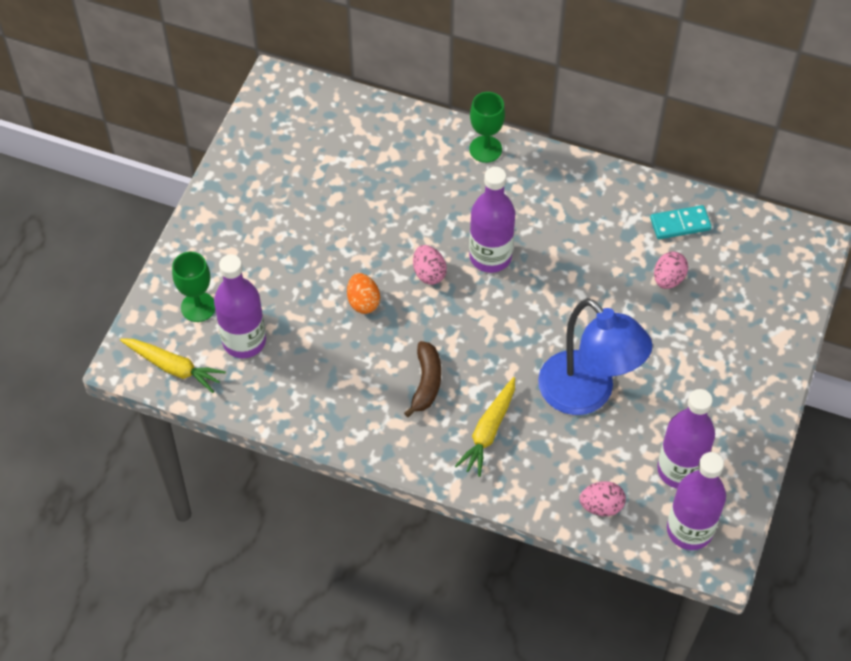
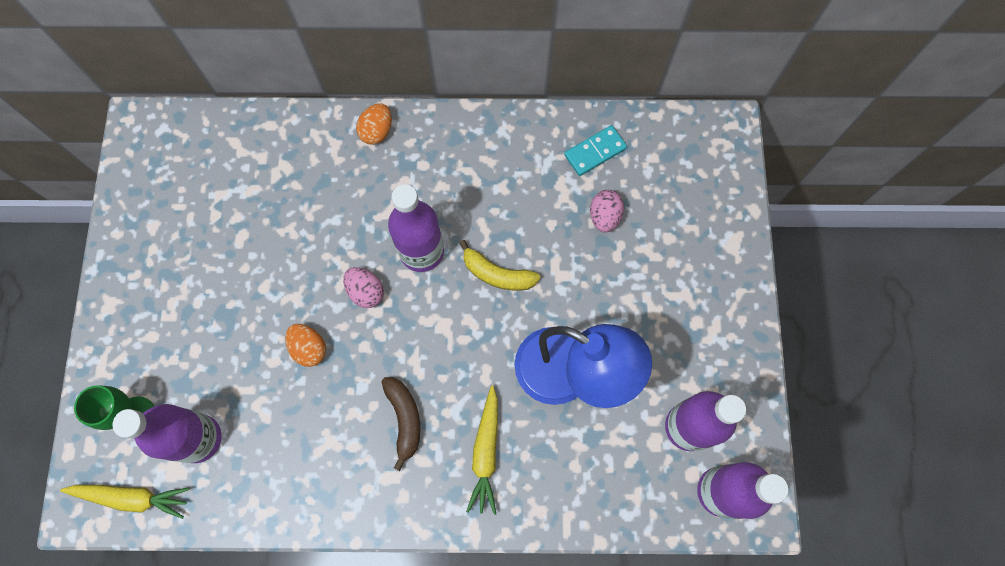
camera: 20 degrees left, 15 degrees up
green goblet [469,92,505,163] -> orange egg [356,103,392,145]
pink egg [579,481,626,516] -> none
none -> yellow banana [459,240,540,291]

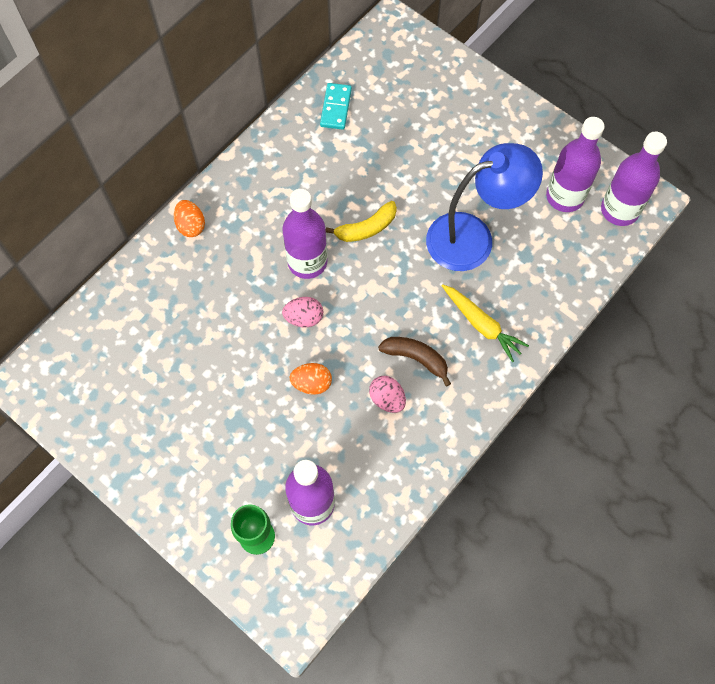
camera: 50 degrees left, 5 degrees down
yellow carrot [60,485,189,519] -> none
pink egg [590,190,624,233] -> pink egg moved to [369,376,406,413]

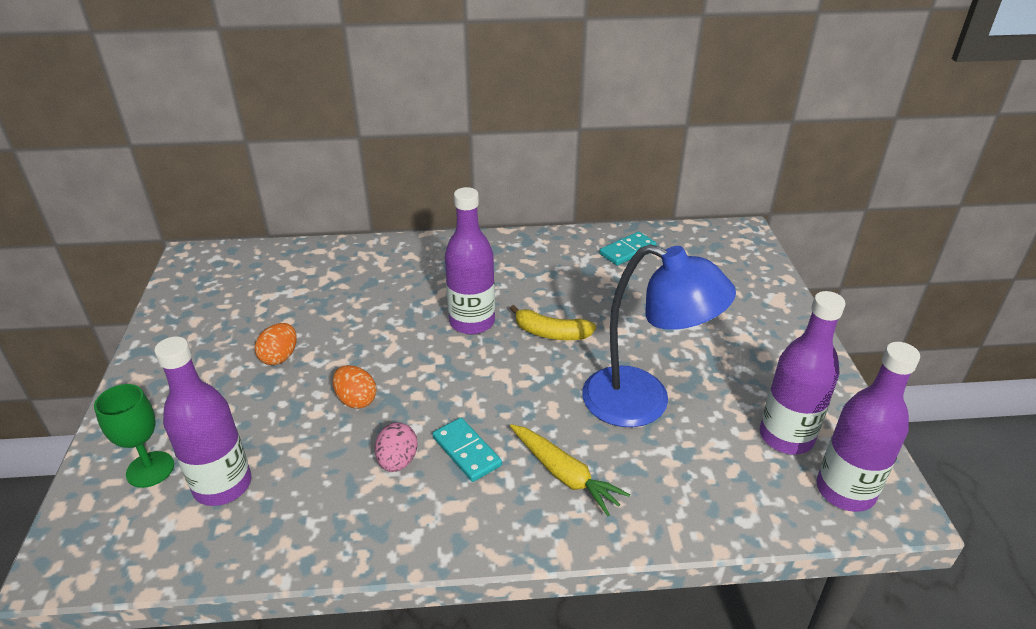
camera: 45 degrees right, 30 degrees down
orange egg [174,200,205,237] -> orange egg moved to [255,323,297,365]
pink egg [282,297,323,327] -> none
brown banana [378,337,451,386] -> turquoise domino [433,418,502,482]
yellow carrot [442,284,529,362] -> yellow carrot turned 45 degrees counterclockwise [510,424,630,516]

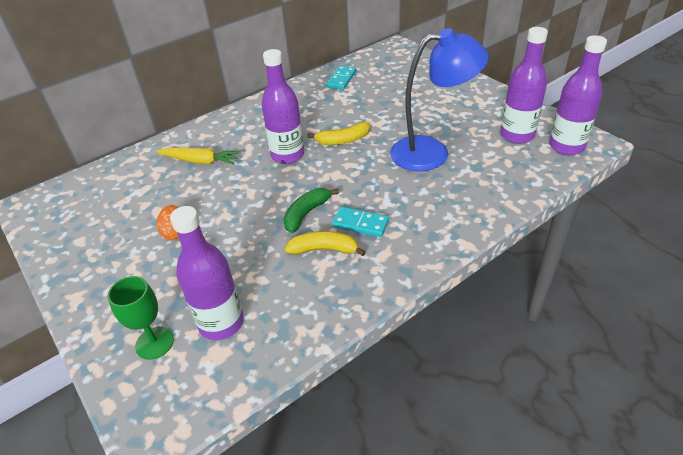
camera: 30 degrees left, 5 degrees up
orange egg [333,365,377,409] -> none
pink egg [375,422,418,472] -> yellow banana [285,231,366,256]
yellow carrot [510,424,630,516] -> yellow carrot moved to [156,148,240,165]
none -> green banana [284,188,339,233]

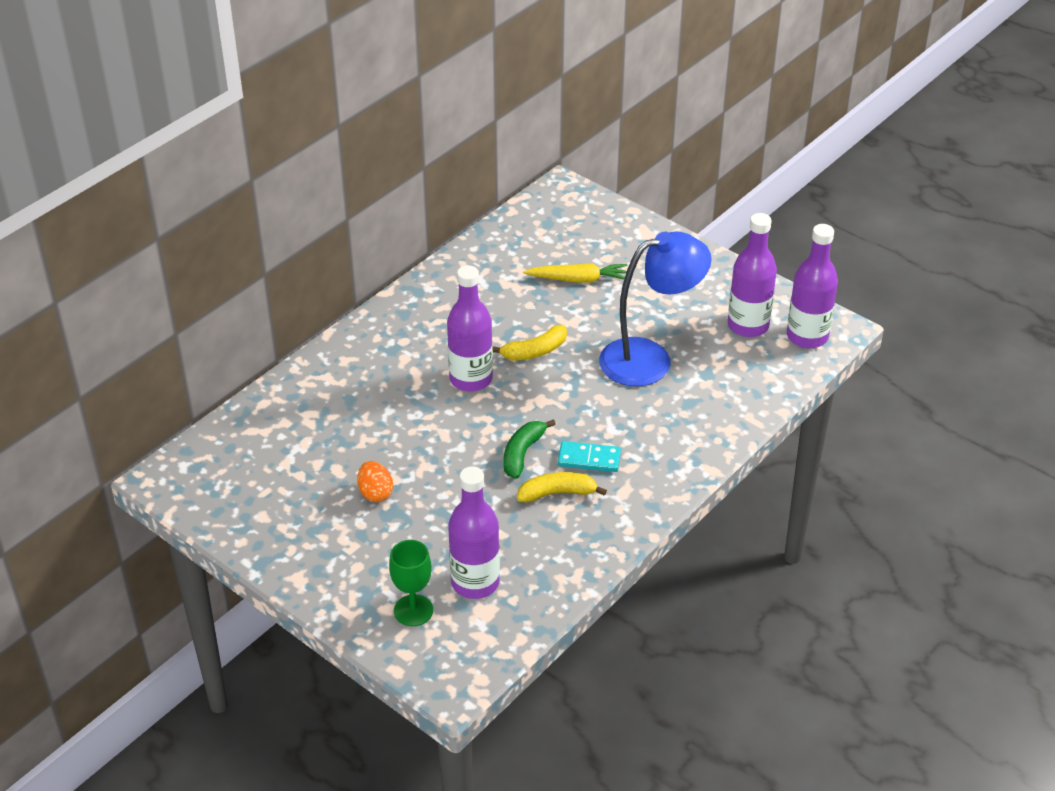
camera: 15 degrees left, 0 degrees up
yellow carrot [156,148,240,165] -> yellow carrot moved to [523,263,627,283]
turquoise domino [326,66,356,90] -> none

